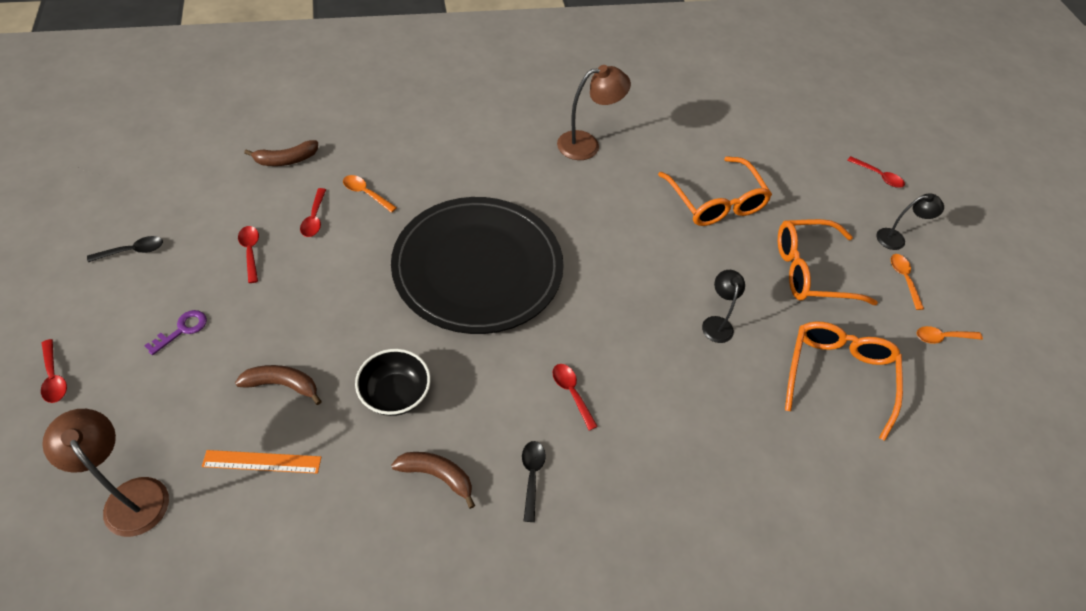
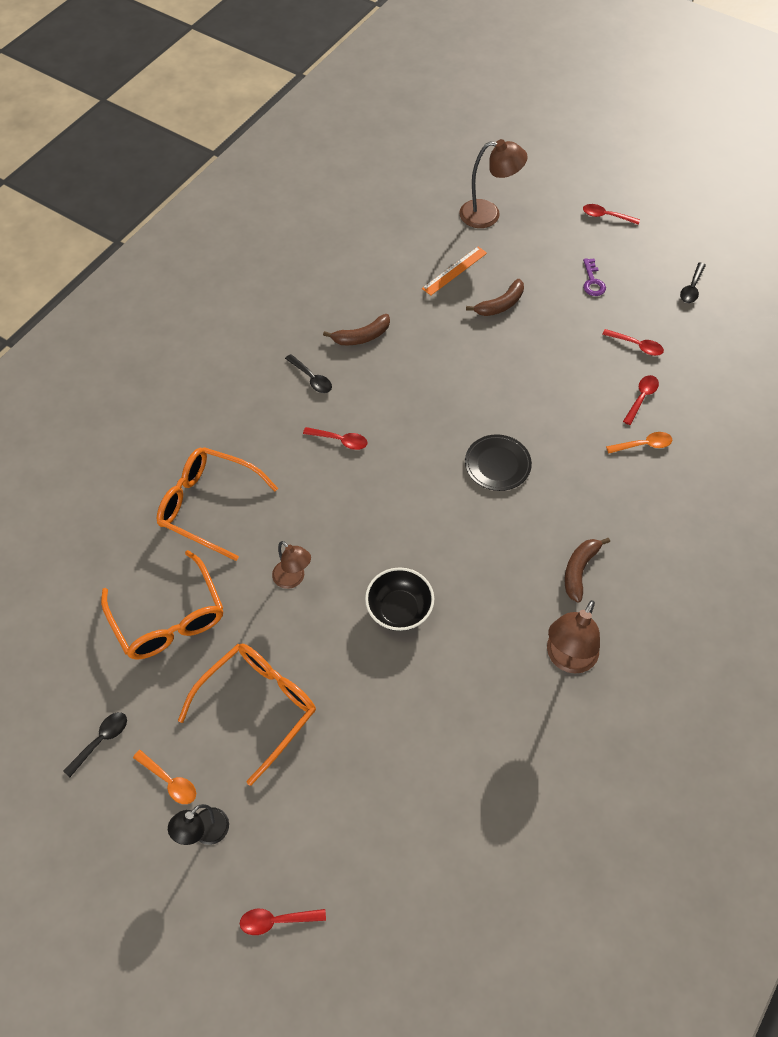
camera: 140 degrees right, 5 degrees up
brown banana [244,140,318,166] -> brown banana moved to [564,538,610,603]
red spoon [300,188,326,237] -> red spoon turned 75 degrees clockwise [623,375,659,425]
black bowl [355,349,431,416] -> black bowl moved to [365,567,434,631]
black plate [391,197,564,334] -> black plate [465,434,532,491], size x0.40
orange glasses [658,156,772,226] -> orange glasses moved to [157,447,278,561]
black lamp [702,270,745,343] -> brown lamp [272,541,311,589]
orange spoon [916,326,983,344] -> black spoon [63,712,127,777]

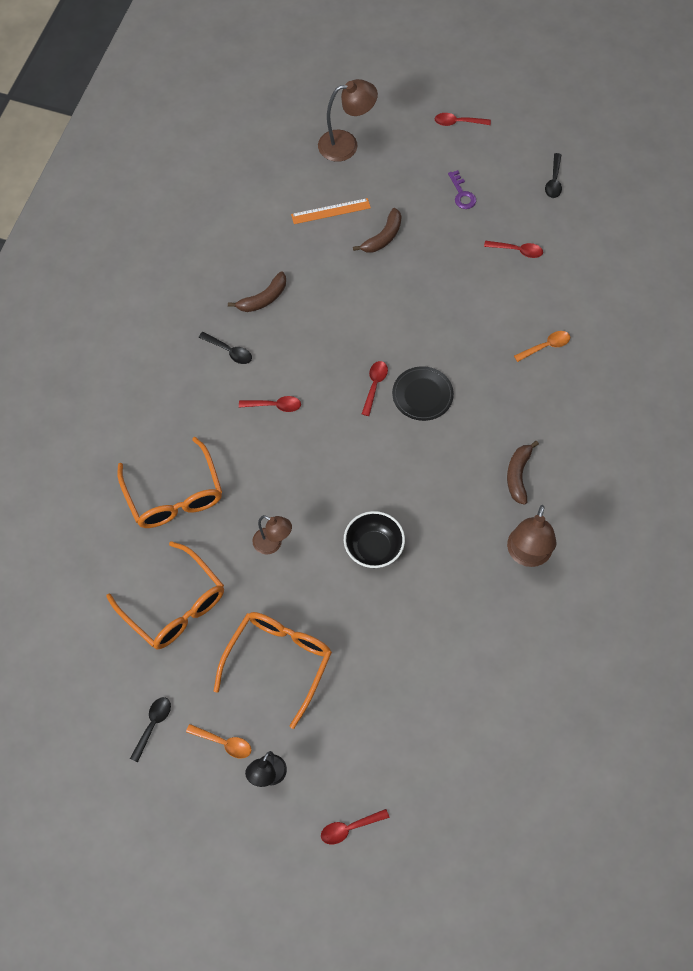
camera: 15 degrees left, 5 degrees up
orange glasses [157,447,278,561] -> orange glasses turned 120 degrees counterclockwise [117,437,222,528]
orange ruler [422,247,487,295] -> orange ruler turned 45 degrees clockwise [291,198,371,224]
red spoon [623,375,659,425] -> red spoon moved to [362,361,388,416]

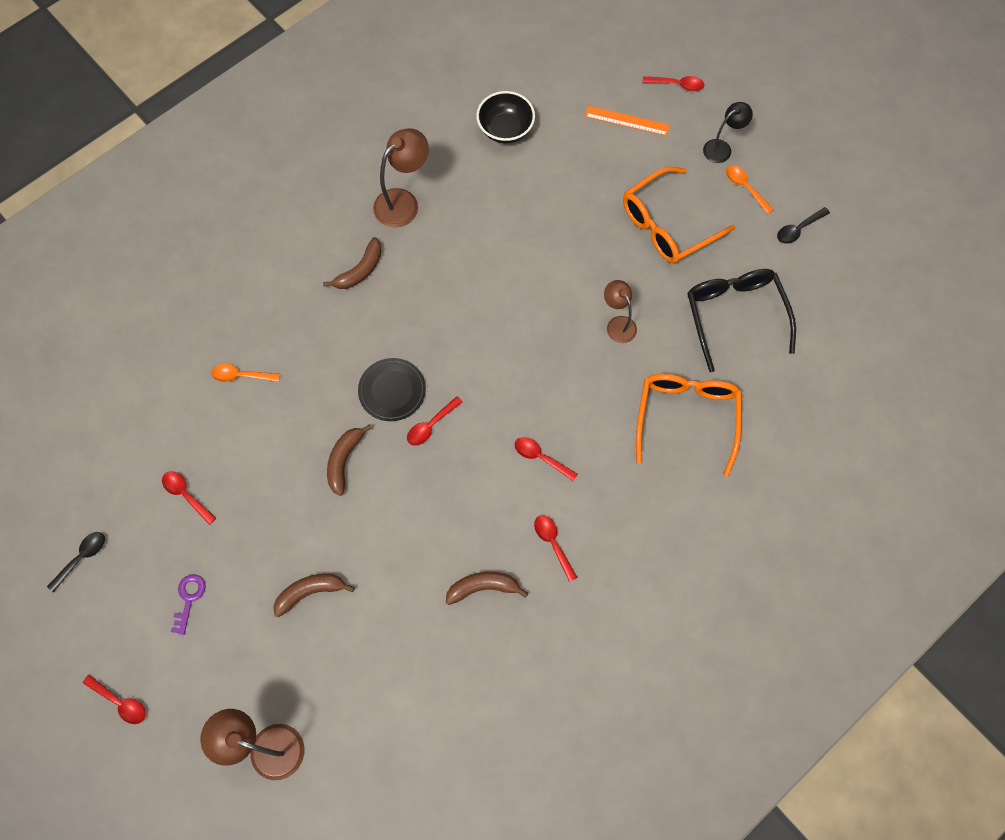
camera: 150 degrees left, 5 degrees up
orange glasses [106,541,224,649] -> black glasses [687,269,796,372]
black spoon [199,332,252,364] -> red spoon [534,515,578,582]
orange ruler [291,198,371,224] -> orange ruler moved to [585,106,670,136]
black bowl [344,511,405,568] -> black bowl moved to [476,91,535,144]
none -> brown banana [327,424,372,496]

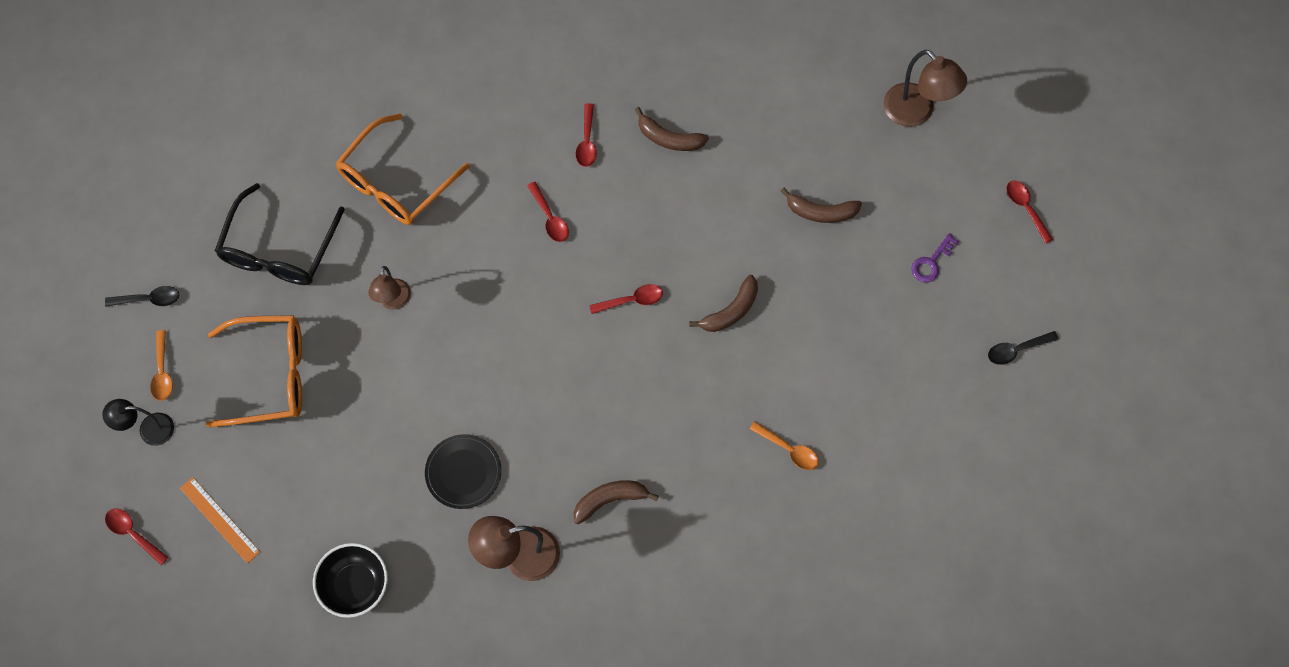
camera: 150 degrees left, 0 degrees up
red spoon [162,471,216,525] -> none
black plate [358,358,426,421] -> black plate moved to [425,434,502,509]

